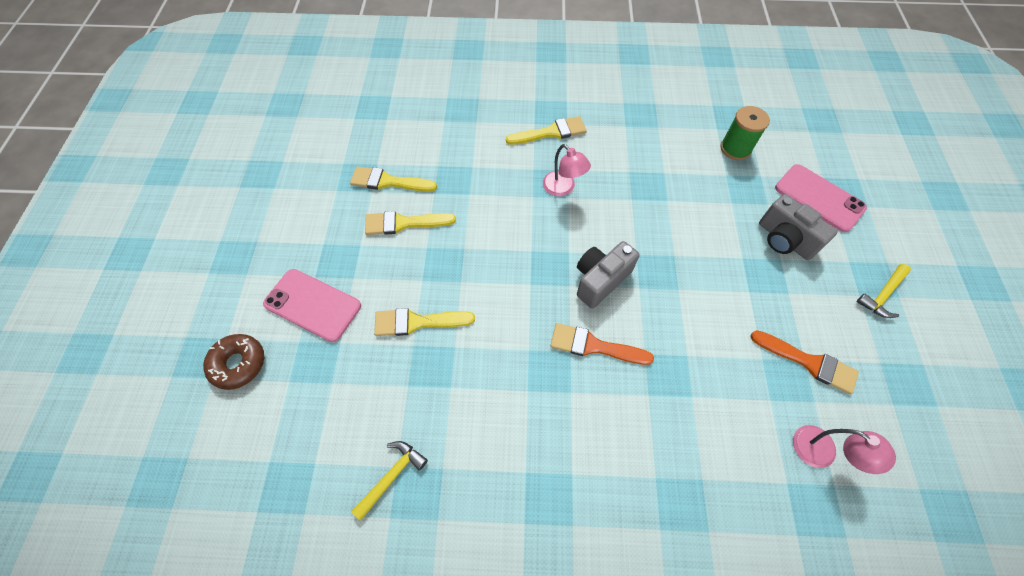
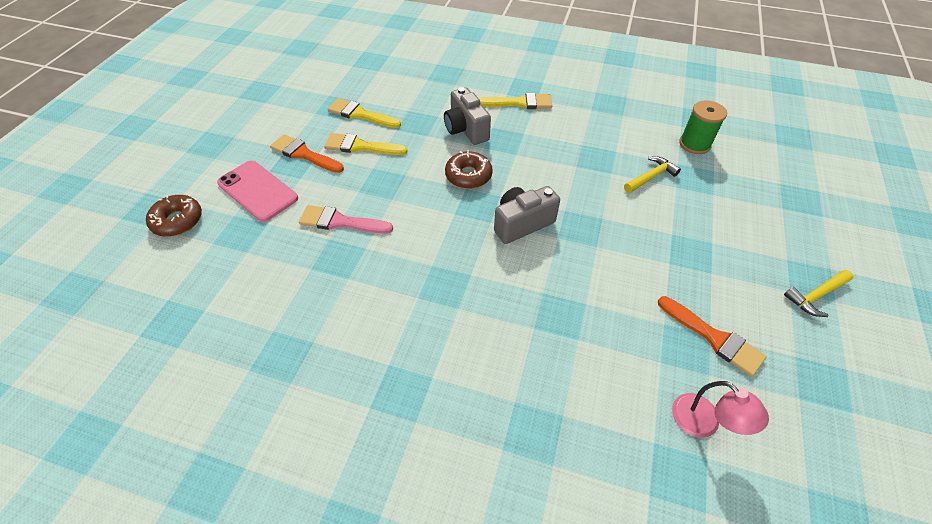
camera: 15 degrees right, 10 degrees down
yellow hammer [351,441,428,521] -> yellow hammer moved to [624,156,681,193]
yellow brush [374,308,475,336] -> pink brush [299,205,393,234]
pink lamp [543,144,591,196] -> none
orange brush [550,323,654,365] -> orange brush moved to [270,134,344,173]
grey camera [759,194,837,260] -> grey camera moved to [444,87,491,145]
pink phone [775,164,867,232] -> none
none -> brown donut [445,150,493,189]

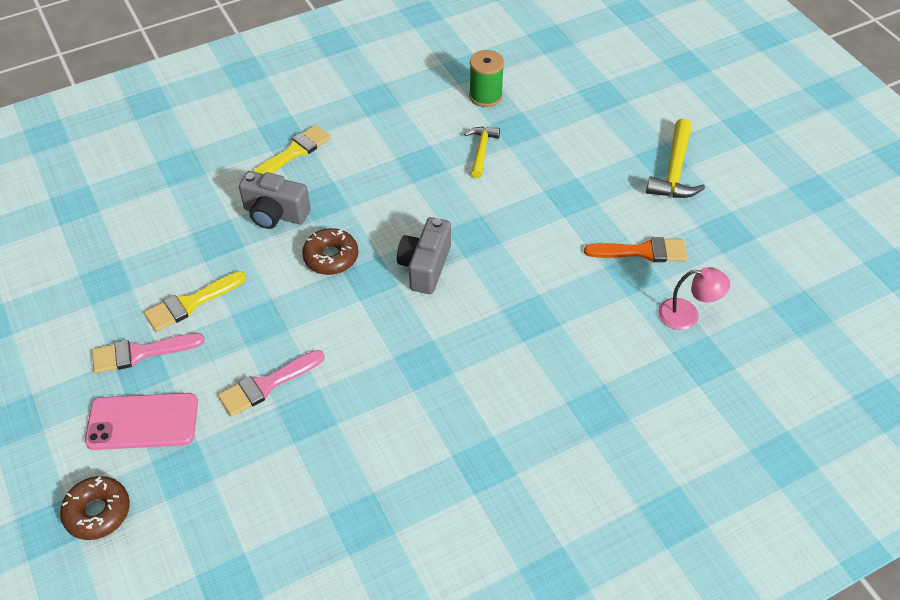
camera: 45 degrees left, 0 degrees up
orange brush [270,134,344,173] -> pink brush [92,333,205,373]
yellow brush [328,98,401,128] -> none
yellow hammer [784,270,854,317] -> yellow hammer [646,118,705,198], size x1.54

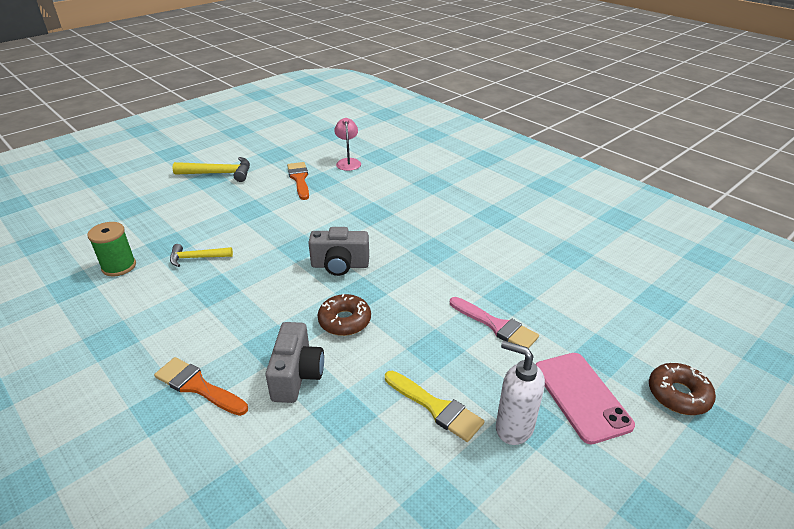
camera: 105 degrees left, 15 degrees down
pink brush [92,333,205,373] -> white soap dispenser [496,340,545,445]
yellow brush [253,125,331,174] -> orange brush [154,357,248,416]

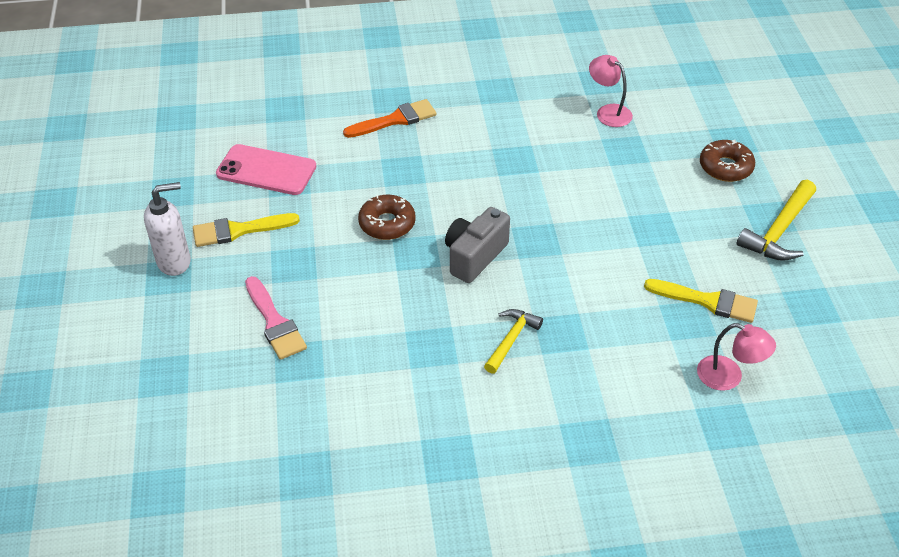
camera: 125 degrees right, 10 degrees up
green spool [87,222,136,277] -> pink lamp [589,55,633,127]
yellow hammer [170,244,233,267] -> yellow hammer moved to [484,309,543,374]
grey camera [266,322,324,403] -> none
orange brush [287,162,309,200] -> yellow brush [644,279,758,323]
pink brush [450,297,539,348] -> pink brush turned 105 degrees counterclockwise [245,276,307,360]
pink phone [536,353,635,444] -> pink phone moved to [216,144,316,195]
brown donut [649,363,716,415] -> brown donut moved to [700,140,755,182]

